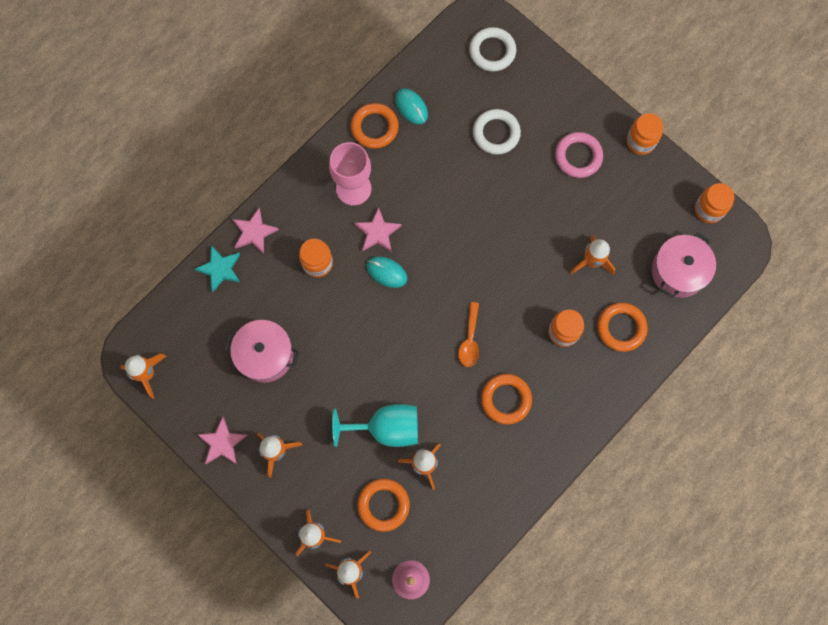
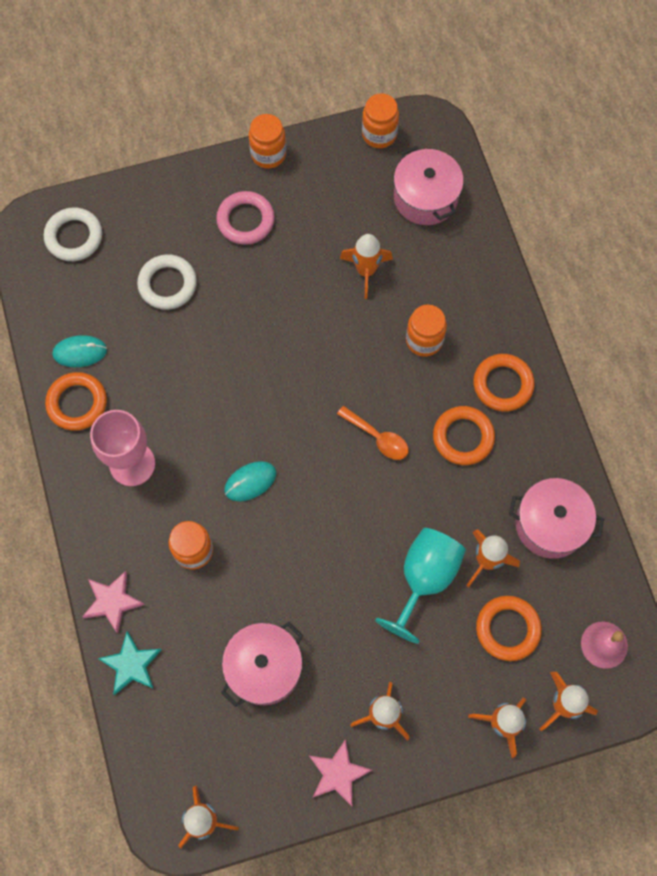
camera: 60 degrees left, 5 degrees down
pink star [354,207,402,252] -> none
orange ring [597,303,648,352] -> orange ring moved to [473,354,535,412]
none -> pink pot [509,478,604,559]

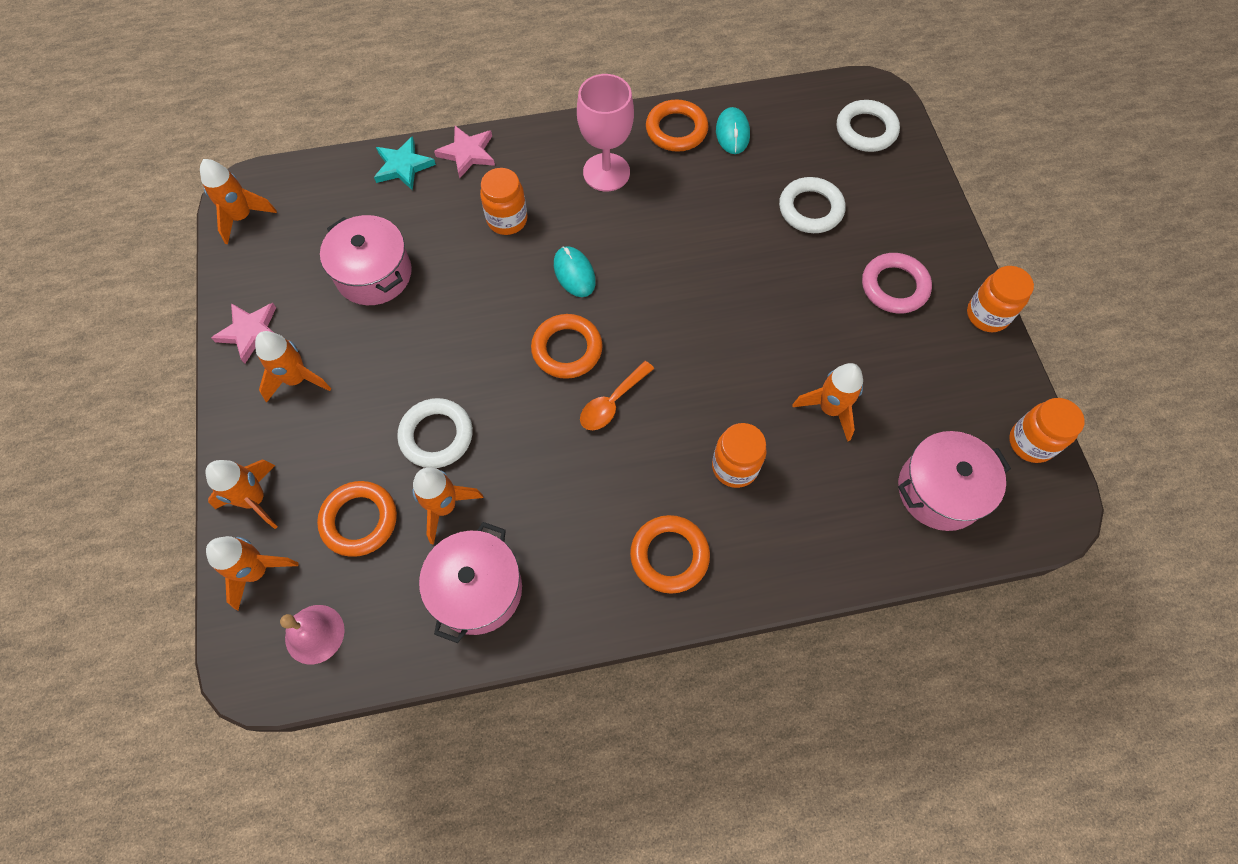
camera: 95 degrees right, 5 degrees down
turquoise goblet [375,528,466,644] -> white ring [397,398,473,468]
orange ring [433,406,495,465] -> orange ring moved to [531,314,603,379]

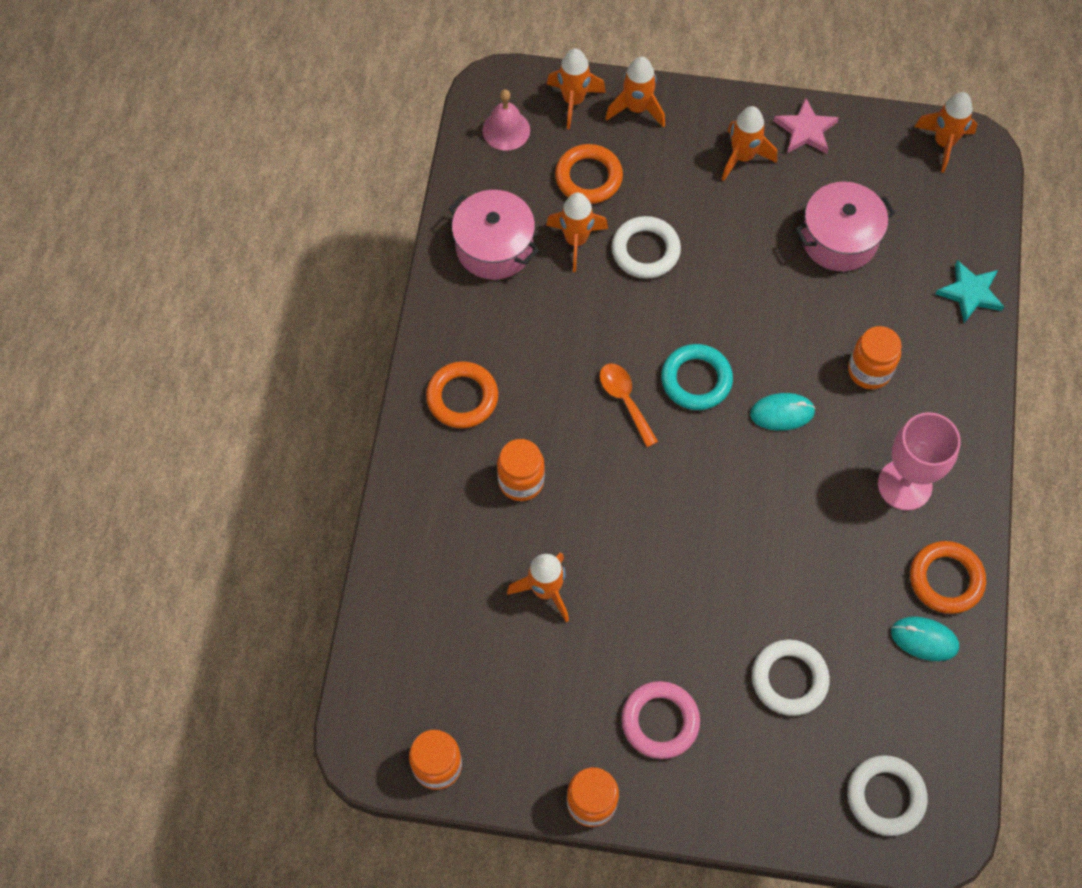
camera: 110 degrees right, 0 degrees up
pink star [434,126,495,178] -> none
orange ring [531,314,603,379] -> turquoise ring [661,344,733,410]
pink pot [898,431,1011,531] -> none

